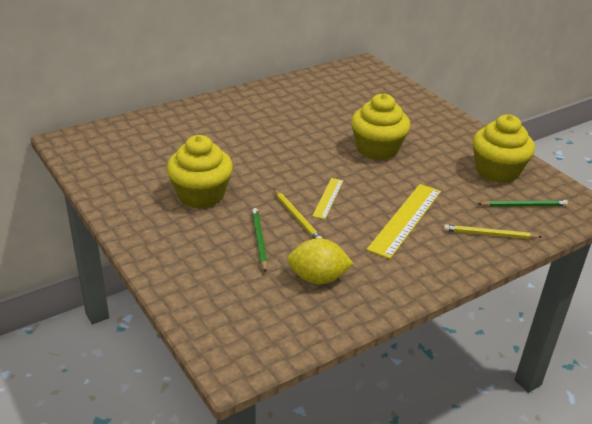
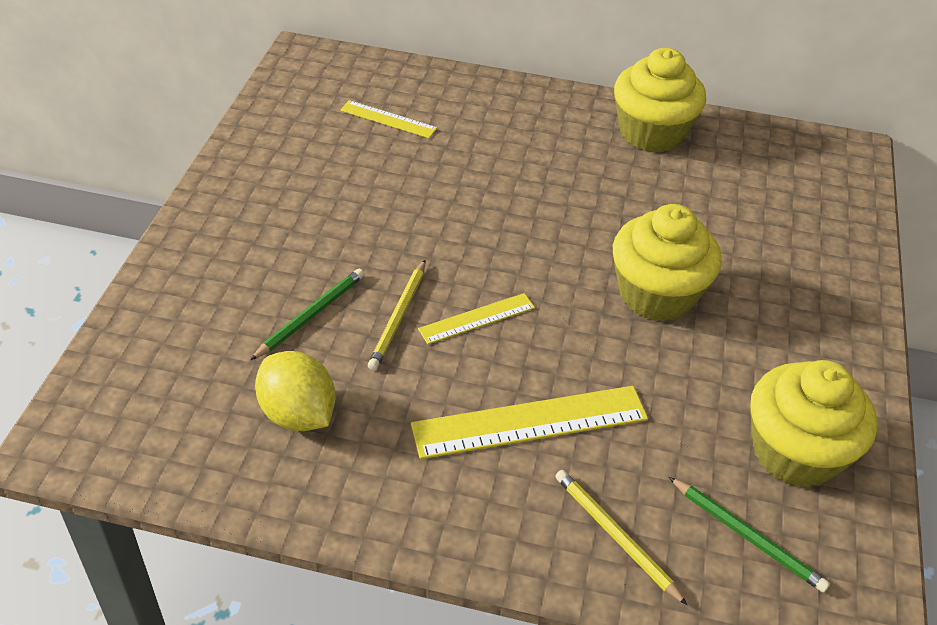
camera: 45 degrees right, 10 degrees up
yellow cupcake [166,135,233,209] -> yellow cupcake moved to [614,48,706,152]
none -> yellow ruler [340,100,437,138]

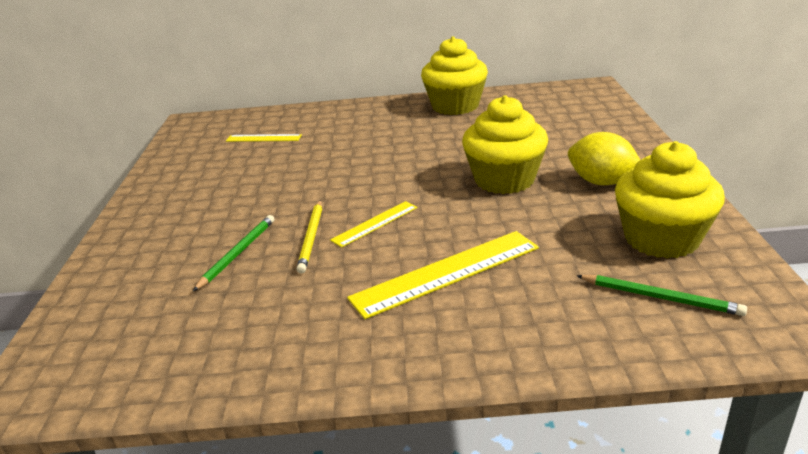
camera: 10 degrees left, 15 degrees down
yellow lemon [255,351,335,431] -> yellow lemon moved to [568,132,640,185]
yellow pencil [555,470,688,606] -> none

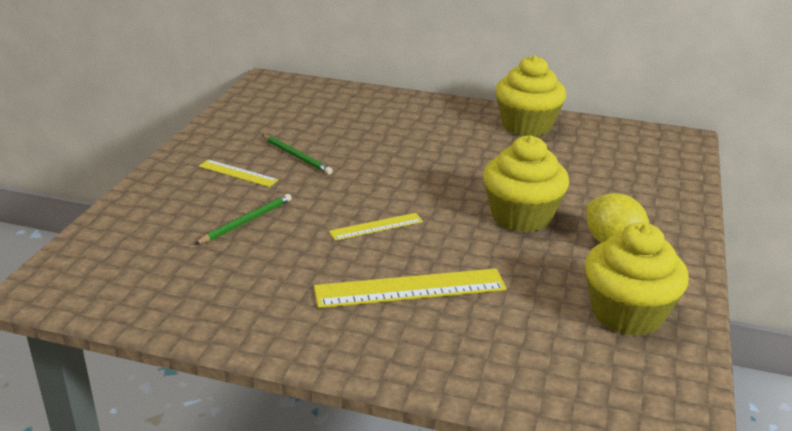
camera: 15 degrees right, 0 degrees up
yellow ruler [226,134,302,142] -> yellow ruler moved to [198,159,278,187]
yellow pencil [296,200,322,274] -> none
green pencil [577,275,747,316] -> green pencil moved to [262,135,333,175]

